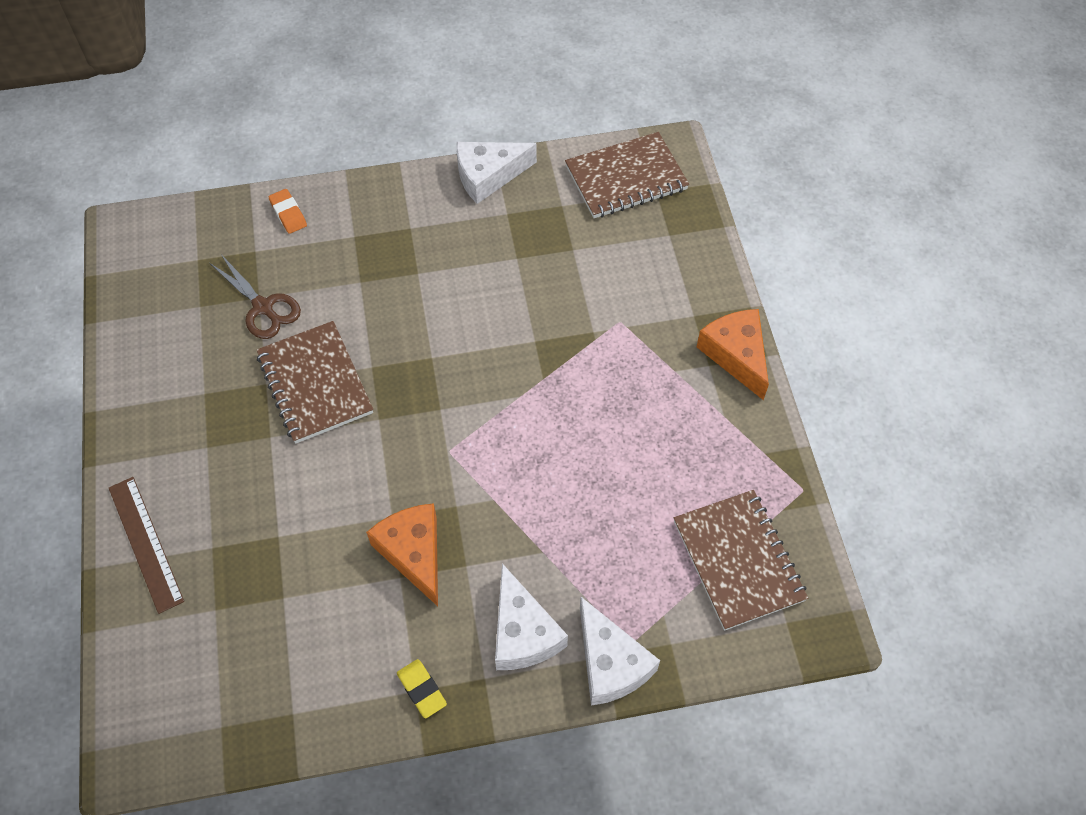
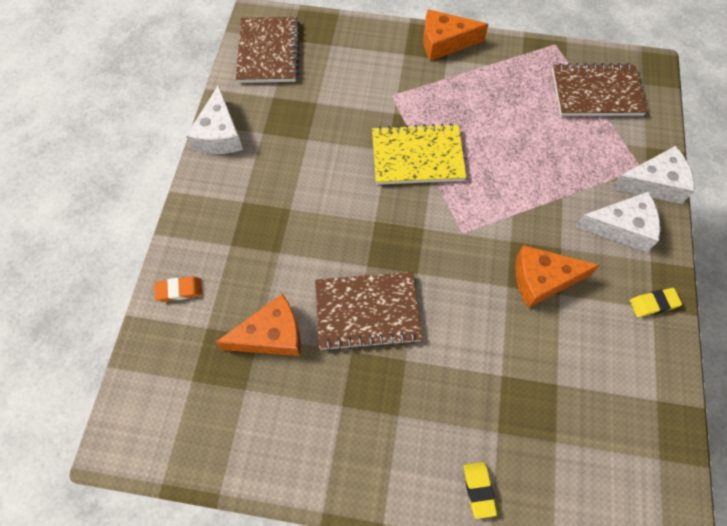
camera: 70 degrees left, 5 degrees up
brown ruler [109,477,184,614] -> yellow eraser [463,462,497,519]
brown scissors [210,254,301,339] -> orange cheese [216,294,301,356]
none -> yellow notebook [372,123,466,185]

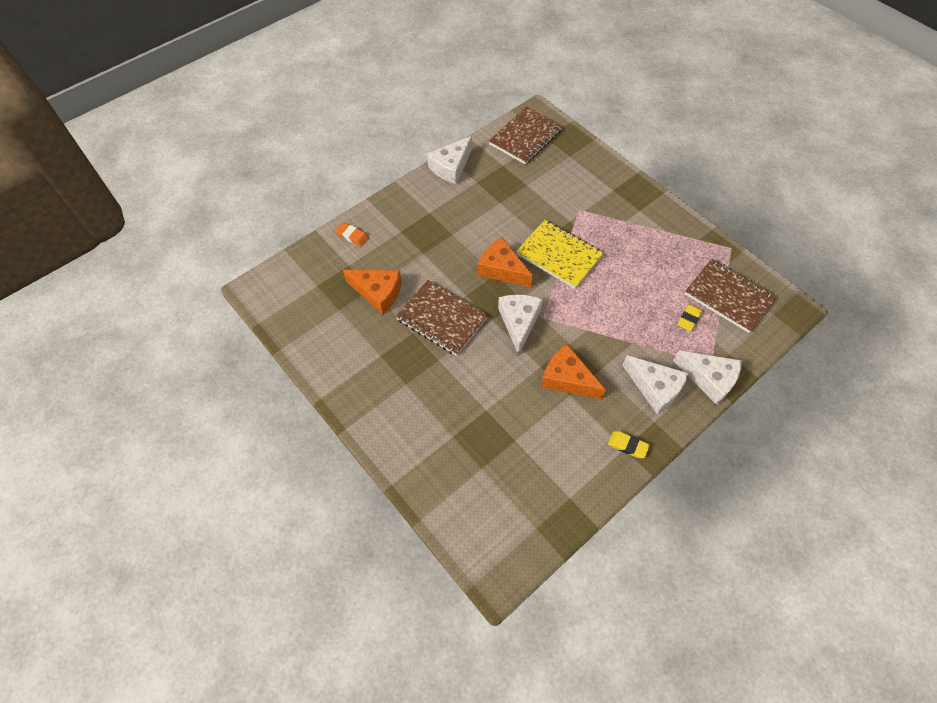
camera: 40 degrees right, 5 degrees down
orange cheese [423,9,489,61] -> orange cheese moved to [477,237,533,288]
yellow eraser [463,462,497,519] -> yellow eraser moved to [677,304,702,331]
none -> white cheese [498,294,543,355]

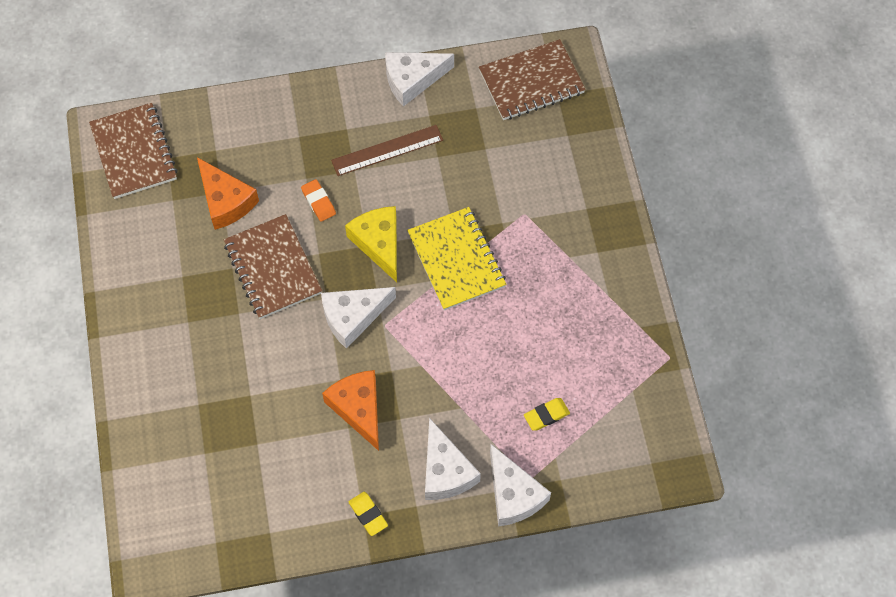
camera: 30 degrees right, 5 degrees up
orange eraser [335,222,369,247] -> orange eraser moved to [301,179,336,222]
orange cheese [477,237,533,288] -> yellow cheese [345,206,397,282]
white cheese [498,294,543,355] -> white cheese turned 150 degrees counterclockwise [321,287,396,349]
brown notebook [685,259,777,333] -> brown notebook moved to [89,103,178,199]
none -> brown ruler [331,125,443,176]

